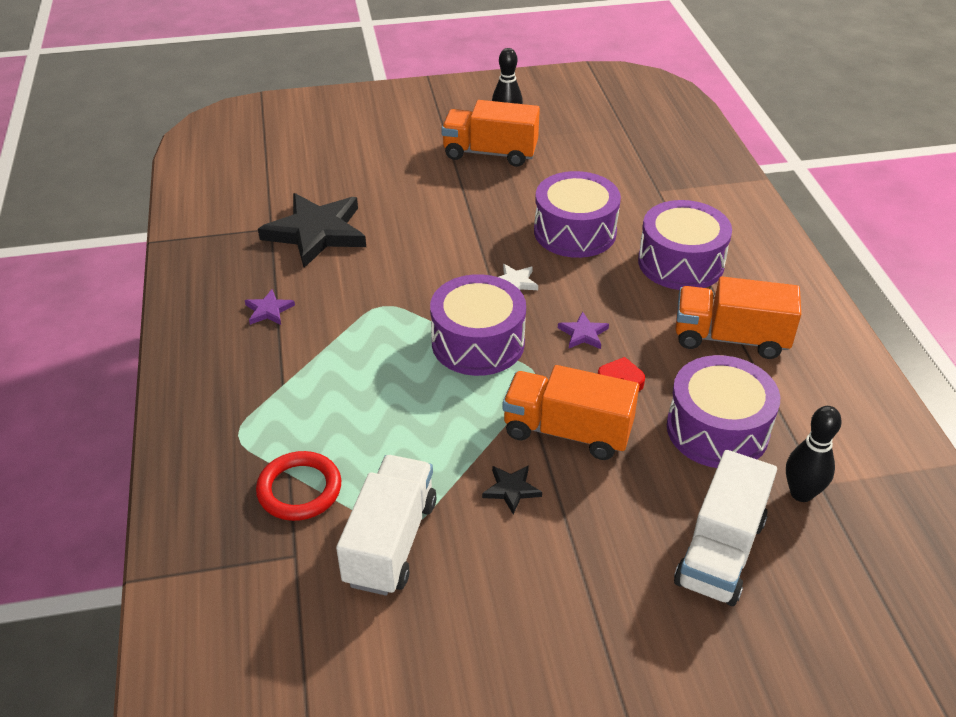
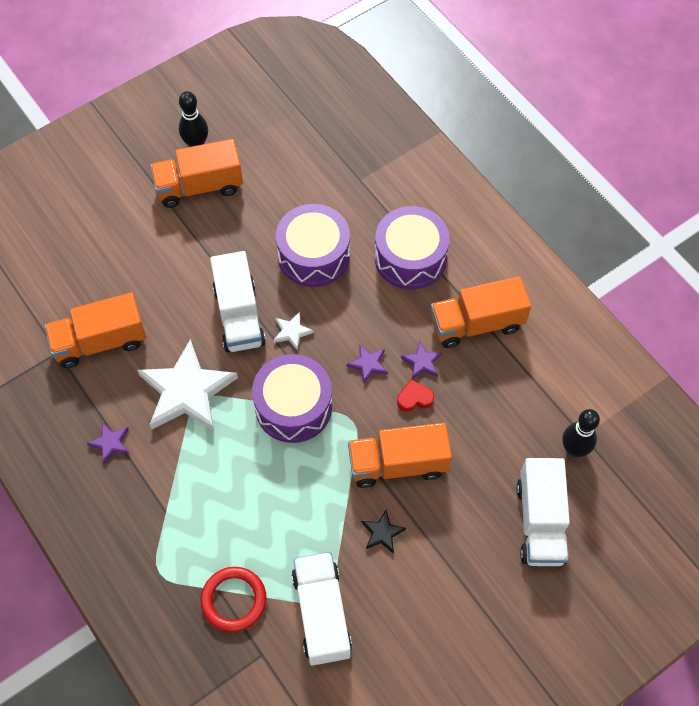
camera: 25 degrees left, 20 degrees up
black star [258,193,366,268] -> orange truck [45,292,146,368]
purple drum [667,355,780,468] -> none
none -> white star [137,339,238,431]
none -> white truck [210,251,266,352]
none -> purple star [401,341,442,379]

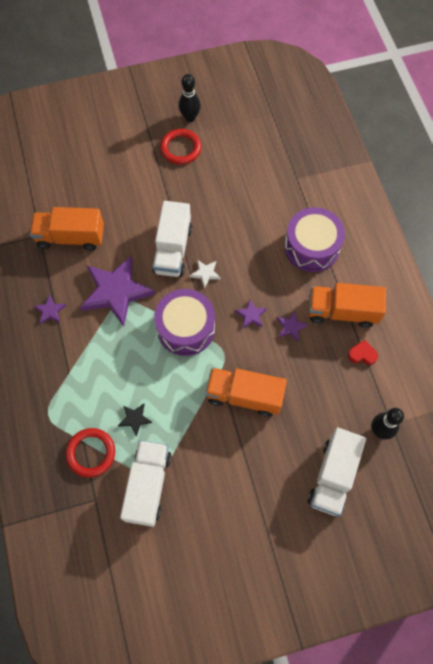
camera: 20 degrees right, 5 degrees up
white star [137,339,238,431] -> purple star [80,256,155,327]
orange truck [150,139,243,208] -> red ring [160,129,201,164]
purple drum [276,204,350,287] -> none
black star [362,509,406,554] -> black star moved to [118,403,152,437]
red heart [397,379,434,412] -> red heart moved to [348,340,378,365]

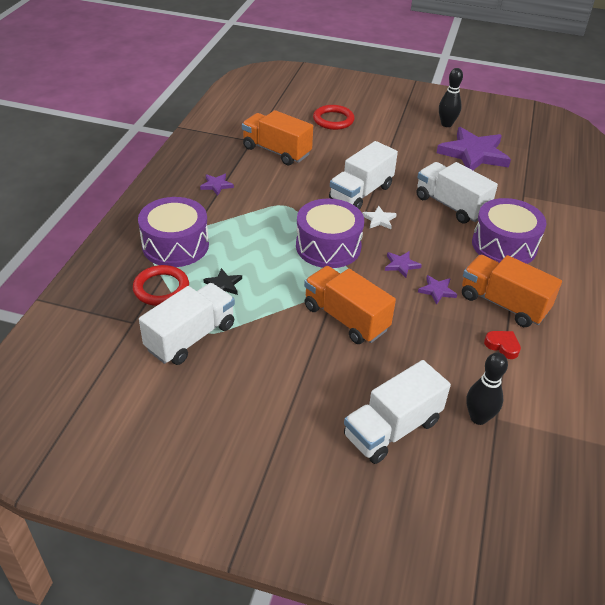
camera: 30 degrees right, 25 degrees down
purple star [80,256,155,327] -> purple star moved to [437,127,511,170]
red ring [160,129,201,164] -> red ring moved to [313,105,355,130]
none -> purple drum [138,197,209,267]
none -> white truck [416,162,498,224]

